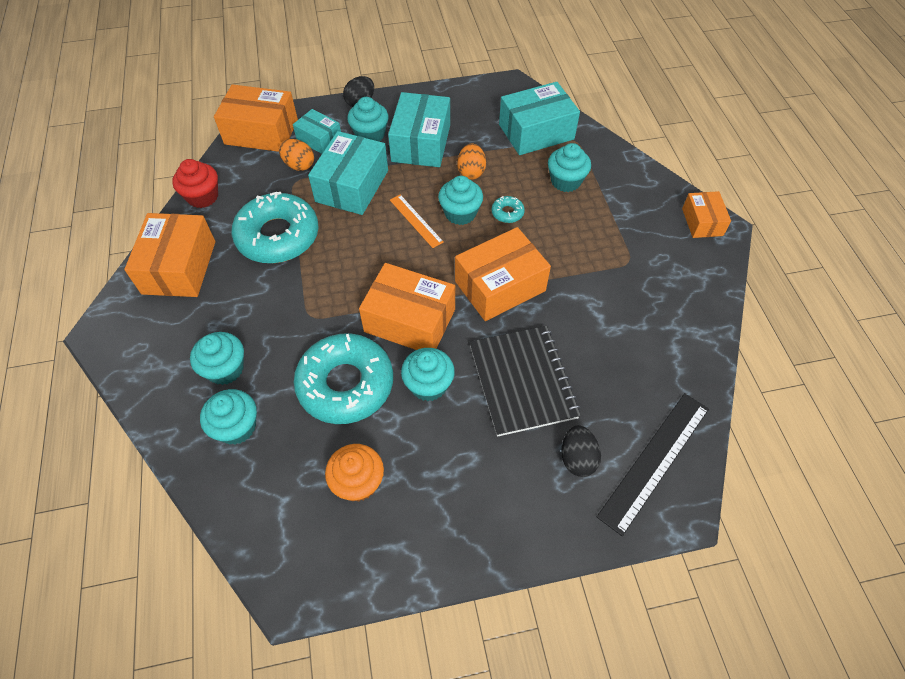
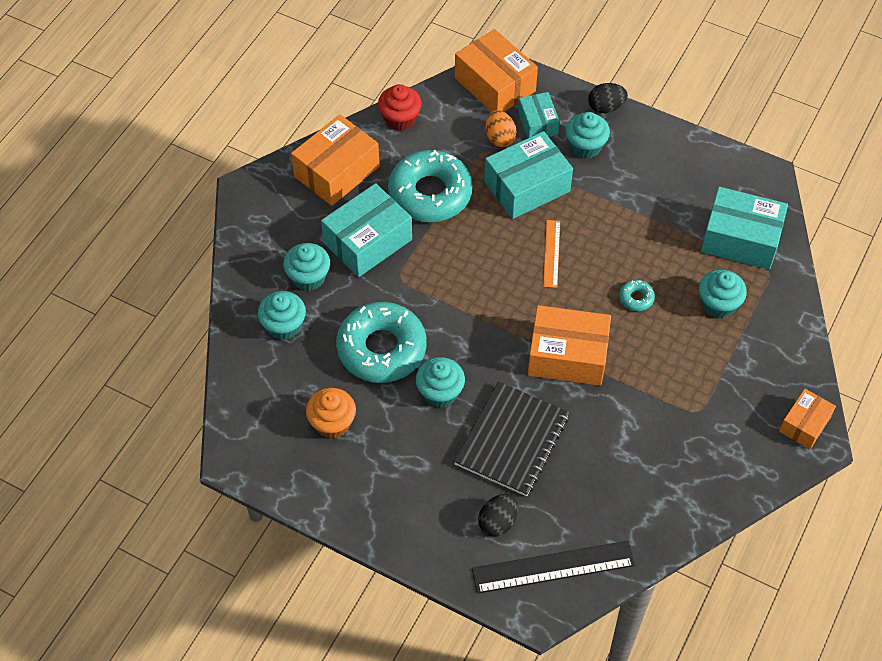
camera: 40 degrees right, 0 degrees up
orange box [359,263,455,350] -> none
turquoise box [388,92,450,167] -> turquoise box moved to [321,183,412,277]
turquoise cupcake [438,176,483,225] -> none
orange egg [457,143,486,180] -> none

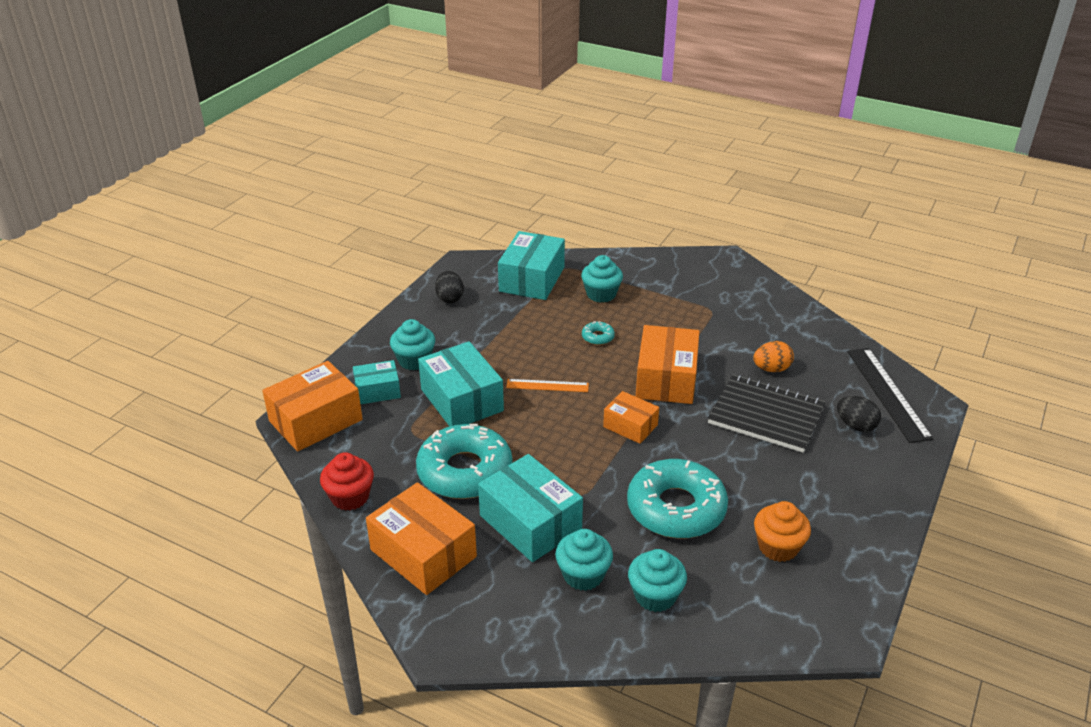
camera: 90 degrees left, 20 degrees down
turquoise cupcake [416,357,465,407] -> none
orange egg [485,110,516,147] -> orange egg moved to [753,341,794,372]
black egg [588,83,628,113] -> black egg moved to [435,271,464,303]
orange box [779,389,836,449] -> orange box moved to [603,391,659,444]

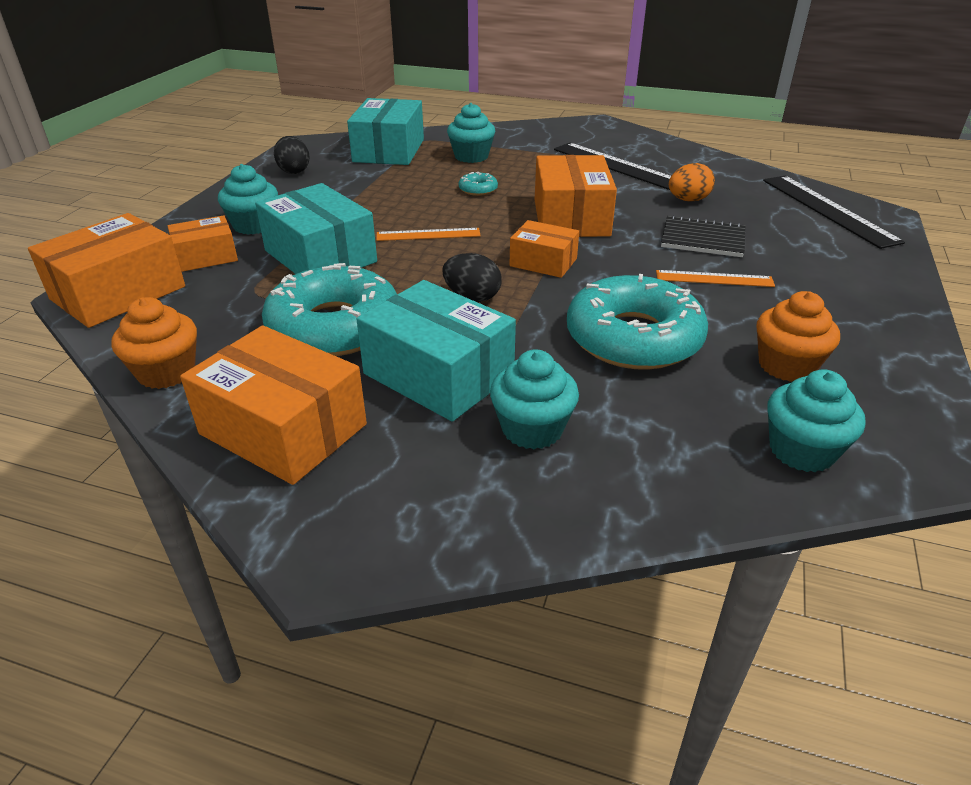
camera: 10 degrees left, 0 degrees up
red cupcake [320,452,374,511] -> orange cupcake [111,297,197,389]
turquoise box [353,360,401,404] -> orange box [168,215,238,272]
turquoise cupcake [628,549,687,612] -> turquoise cupcake moved to [767,369,866,472]
black notebook [708,374,826,453] -> black notebook [661,215,746,257], size x0.65
black egg [837,396,881,432] -> black egg moved to [442,253,502,302]
none -> black ruler [554,143,671,190]
none -> orange ruler [656,270,775,287]

